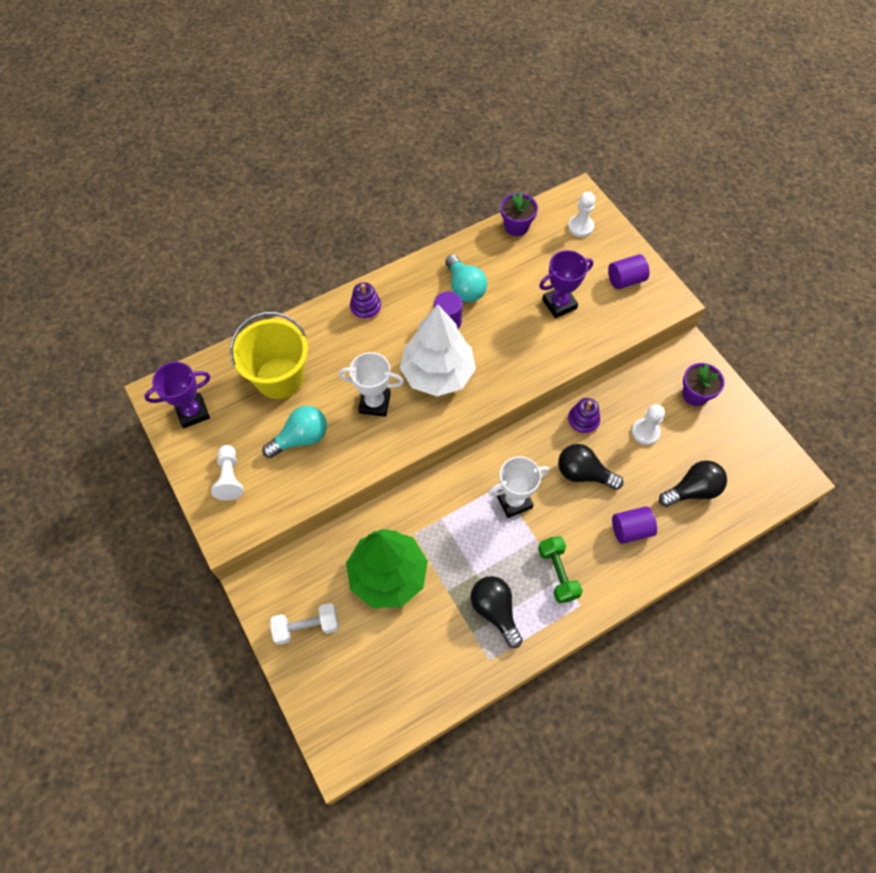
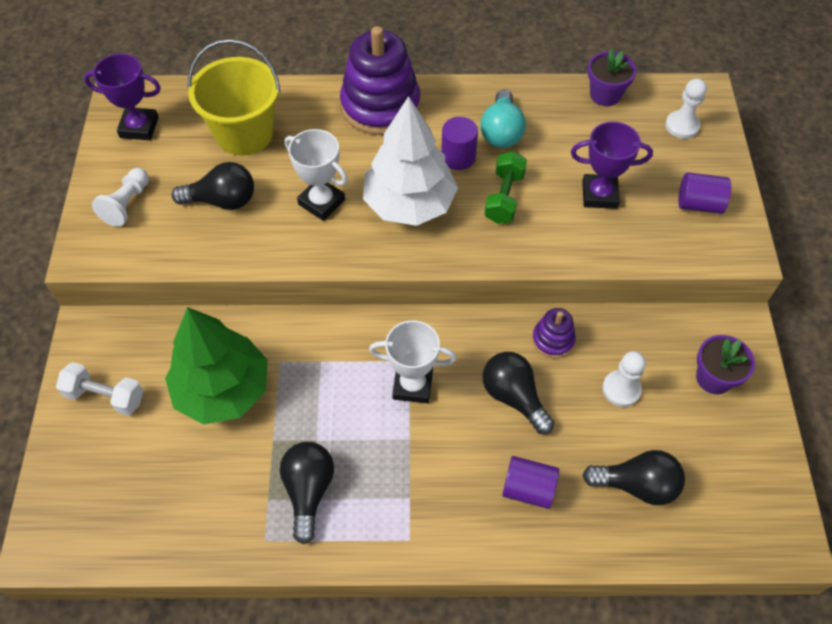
camera: 30 degrees right, 5 degrees down
turquoise light bulb [262,406,327,458] -> black light bulb [172,162,254,210]
purple stacking toy [350,282,382,321] -> purple stacking toy [340,26,420,135], size x2.09
green dumbbell [538,536,583,603] -> green dumbbell moved to [484,151,527,224]

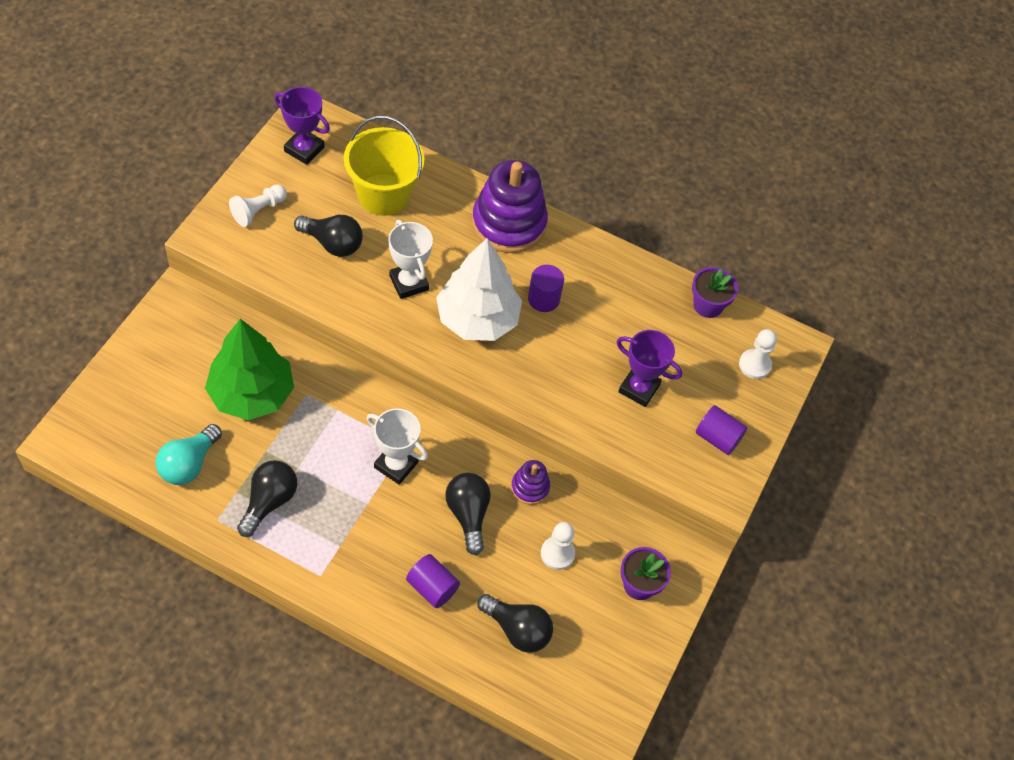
camera: 20 degrees right, 0 degrees up
white dumbbell [56,362,143,416] -> none
turquoise light bulb [481,89,526,148] -> turquoise light bulb moved to [156,424,222,485]
green dumbbell [484,151,527,224] -> none

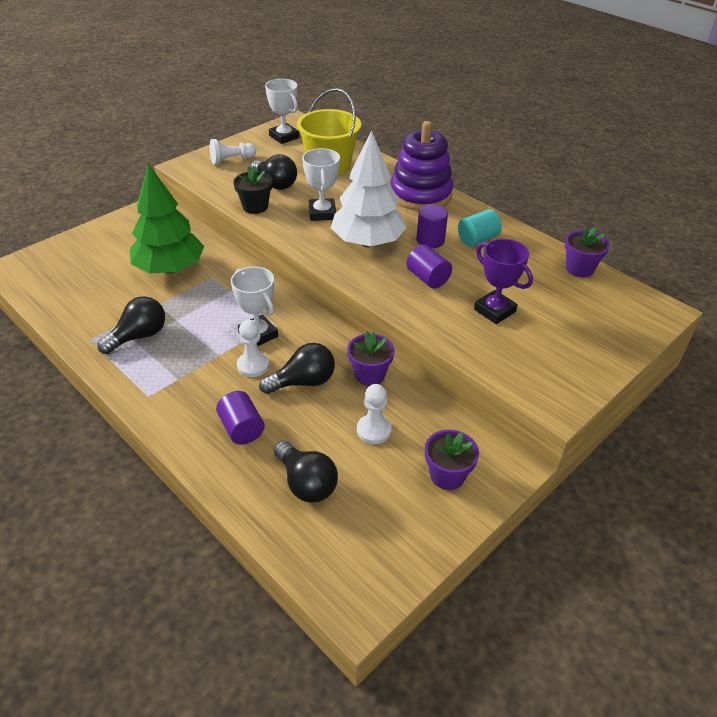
camera: 25 degrees right, 15 degrees down
turquoise light bulb [156,424,222,485] -> none
purple trophy [275,87,330,165] -> white trophy [265,79,299,144]
black light bulb [445,473,491,555] -> black light bulb turned 60 degrees clockwise [259,343,335,394]
purple stacking toy [511,460,550,505] -> purple flower pot [347,331,395,386]
purple cylinder [696,405,748,455] -> purple cylinder moved to [406,244,452,288]
white pawn [739,329,777,379] -> white pawn moved to [237,320,269,377]
none -> black flower pot [233,166,272,214]
none -> turquoise cylinder [458,209,502,247]

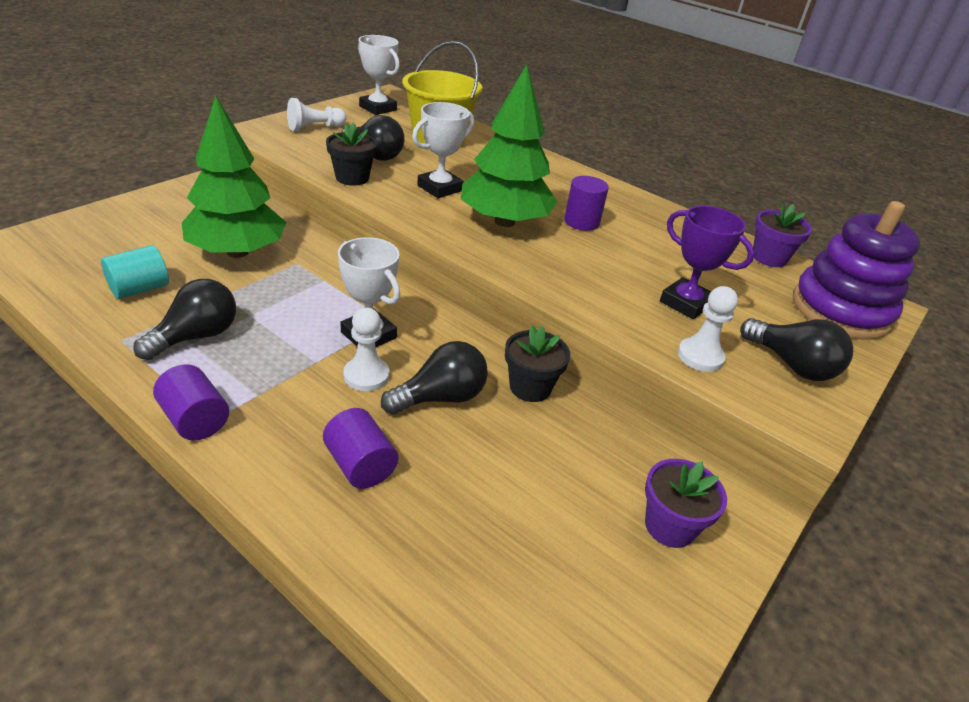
camera: 10 degrees left, 5 degrees down
black light bulb [274,440,338,503] -> black light bulb moved to [740,318,853,381]
white trophy [302,148,340,221] -> white trophy turned 60 degrees clockwise [412,102,474,198]
white tree [331,130,407,247] -> green tree [461,64,557,227]
purple flower pot [347,331,395,386] -> black flower pot [505,325,570,402]
white pawn [357,384,392,444] -> white pawn moved to [678,286,738,372]
purple stacking toy [390,121,453,211] -> purple stacking toy moved to [793,201,920,339]
purple cylinder [406,244,452,288] -> purple cylinder moved to [153,364,229,440]
turquoise cylinder [458,209,502,247] -> turquoise cylinder moved to [101,245,169,299]

